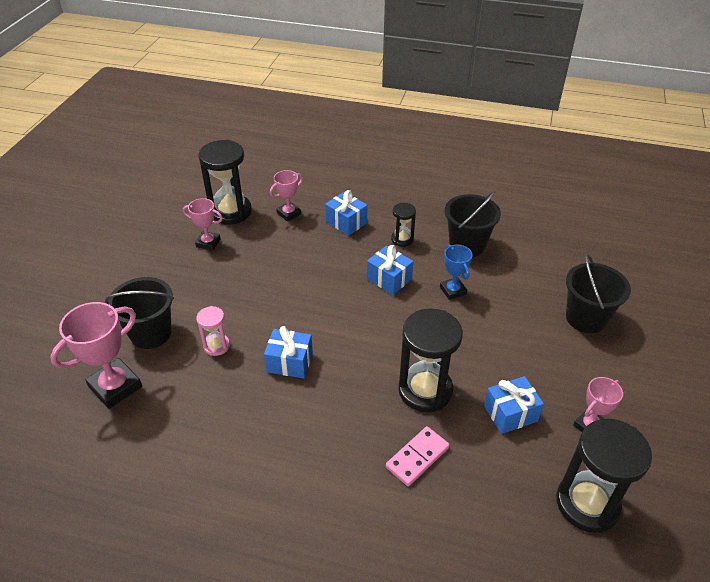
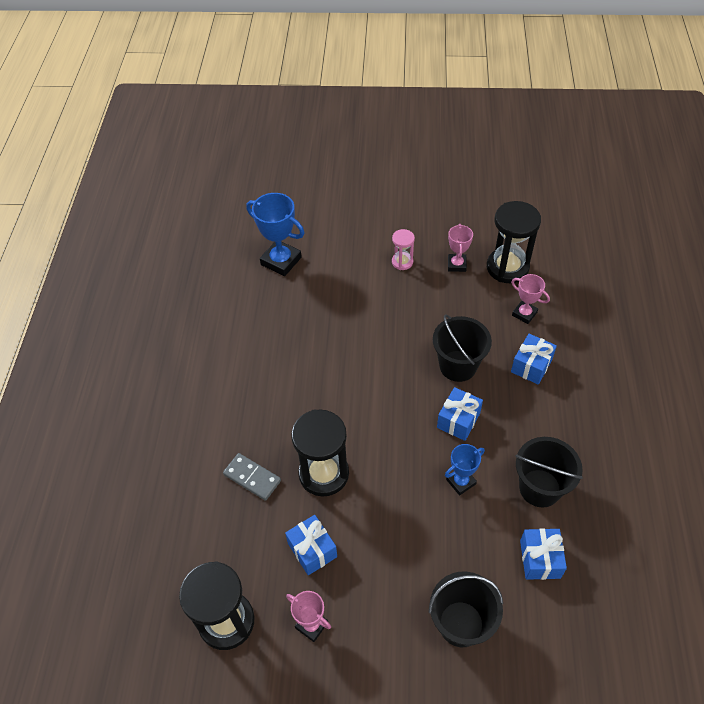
camera: 80 degrees right, 10 degrees up
pink trophy [50,302,142,409] -> blue trophy [246,193,305,276]
black bucket [105,277,174,349] -> black bucket moved to [433,314,492,382]
pink hourglass [196,306,230,356] -> pink hourglass moved to [392,229,415,270]
blue gift [264,326,313,378] -> blue gift moved to [520,528,567,580]
pink domino [386,426,450,486] -> grey domino [223,453,281,501]
black hourglass [391,203,416,247] -> none

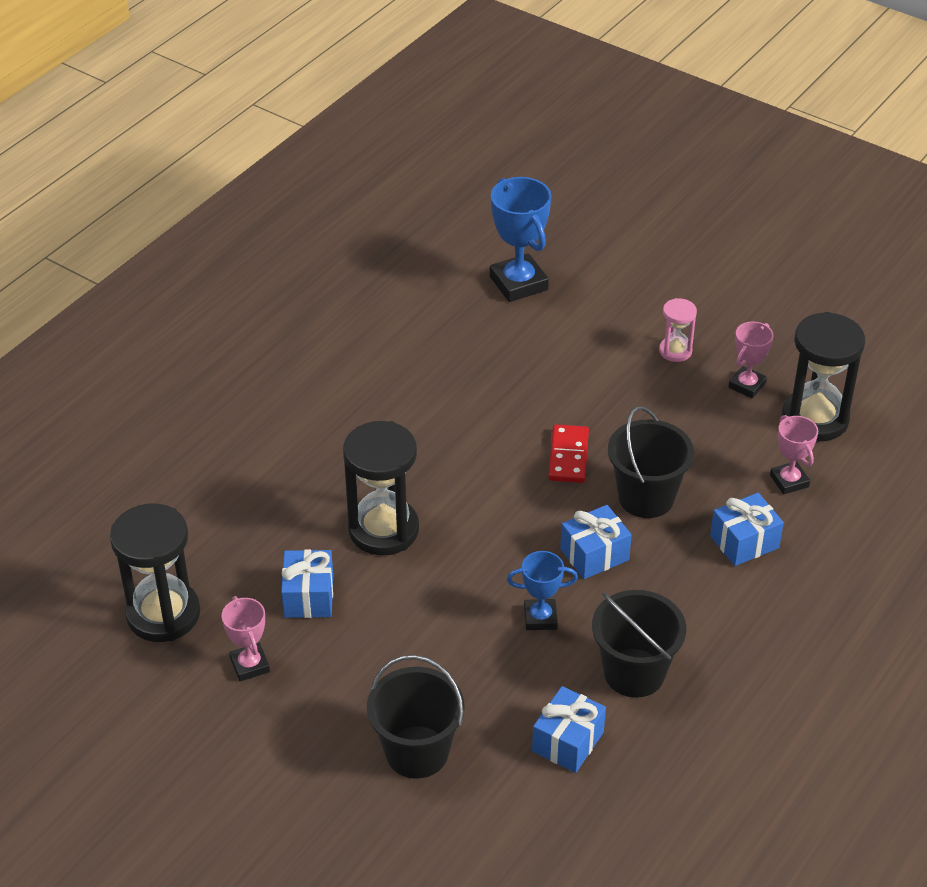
camera: 30 degrees right, 10 degrees down
grey domino [223,453,281,501] -> none
none -> red domino [548,424,589,483]

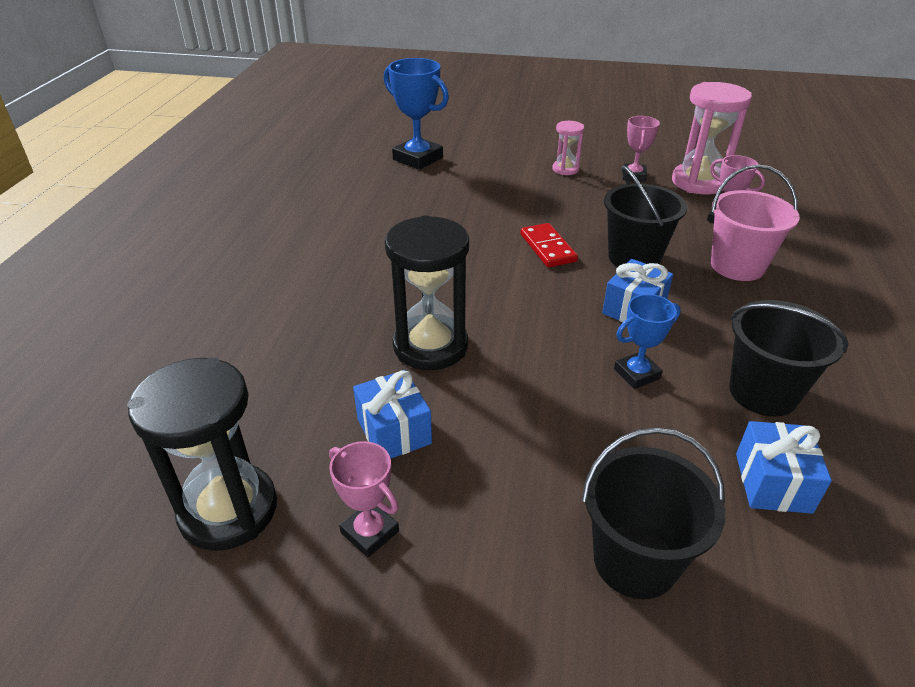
camera: 25 degrees left, 5 degrees down
blue gift [710,493,784,566] -> pink bucket [711,164,800,281]
black hourglass [782,312,865,442] -> pink hourglass [672,82,752,194]

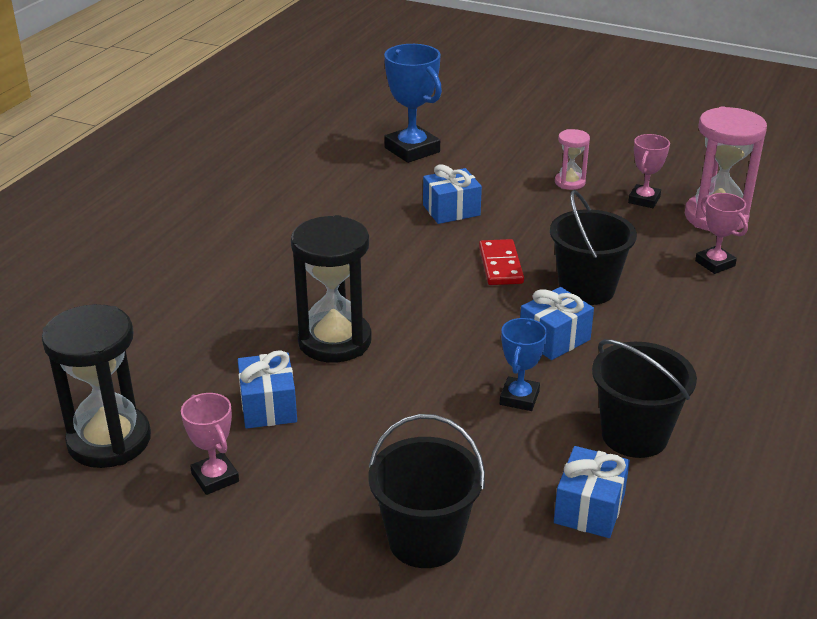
camera: 15 degrees right, 5 degrees down
blue trophy [614,294,680,389] -> blue trophy turned 60 degrees counterclockwise [500,318,547,411]
pink bucket [711,164,800,281] -> none
none -> blue gift [423,164,482,224]

